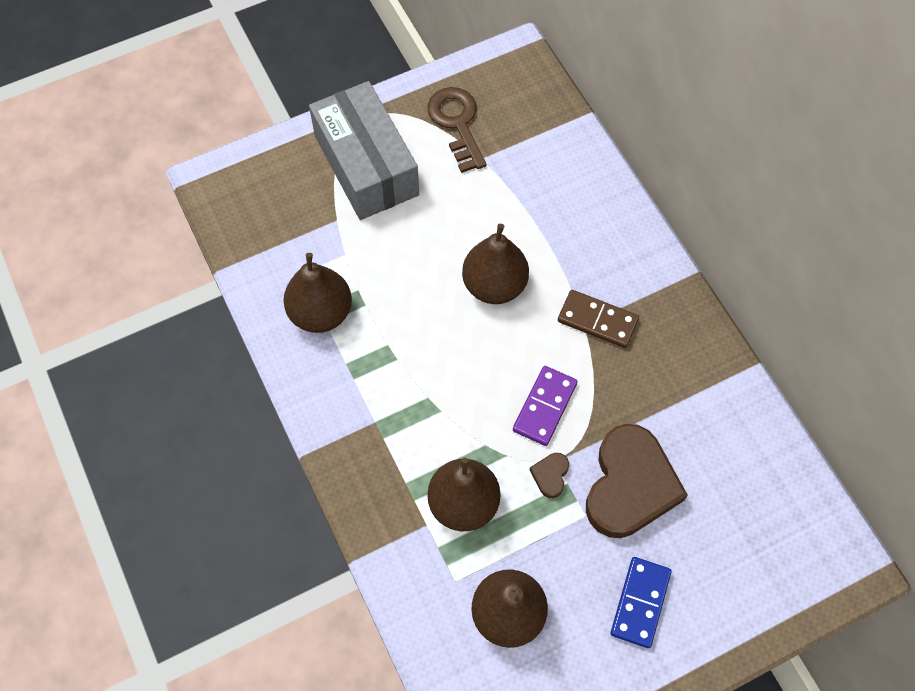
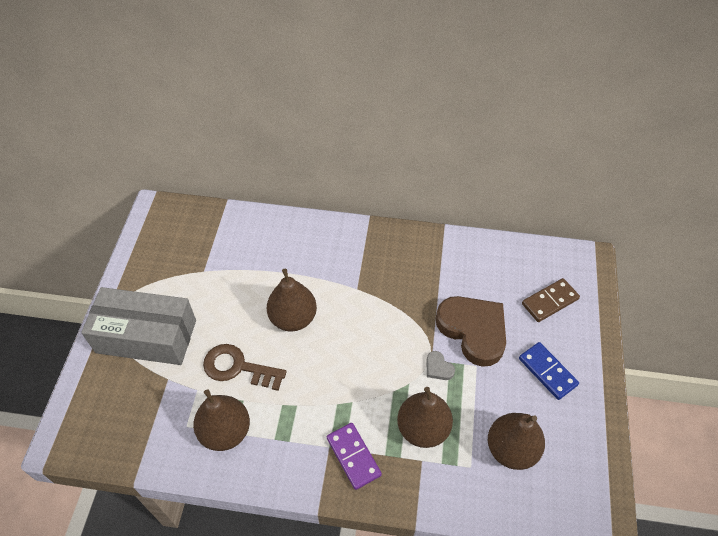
camera: 55 degrees left, 10 degrees down
brown key [428,87,487,173] -> brown key moved to [203,344,287,391]
purple domino [513,366,577,446] -> purple domino moved to [327,423,382,490]
brown heart [530,453,569,498] -> grey heart [426,351,455,380]
brown domino [558,290,639,348] -> brown domino moved to [522,278,580,322]

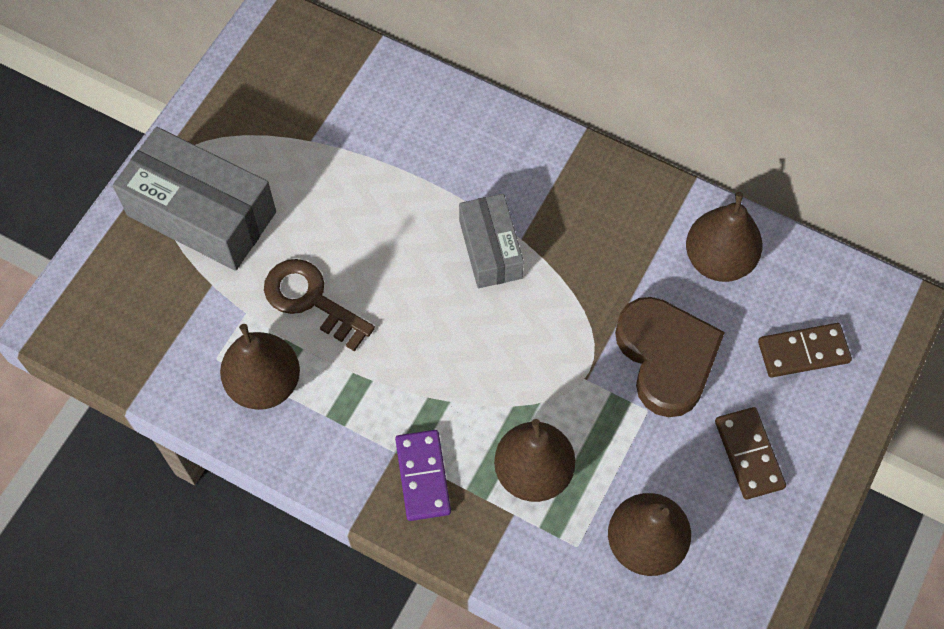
camera: 20 degrees right, 10 degrees up
brown pear [267,269,317,332] -> brown pear moved to [686,192,762,282]
grey heart [426,351,455,380] -> none
blue domino [519,342,579,400] -> brown domino [715,407,786,499]
none -> grey box [459,194,524,288]

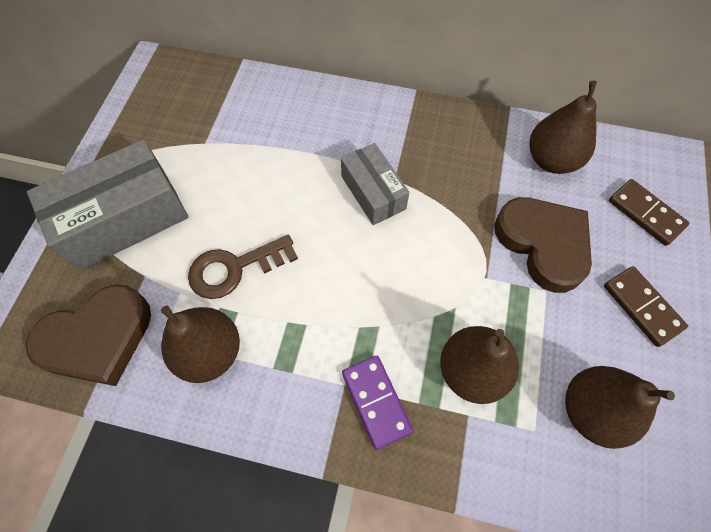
camera: 15 degrees left, 0 degrees up
grey box [113,127,276,271] -> grey box turned 45 degrees counterclockwise [27,139,189,271]
brown key [264,259,375,351] -> brown key turned 45 degrees counterclockwise [188,235,298,299]
brown domino [758,323,852,378] -> brown domino turned 75 degrees clockwise [609,179,689,246]
none -> brown heart [26,284,151,386]

